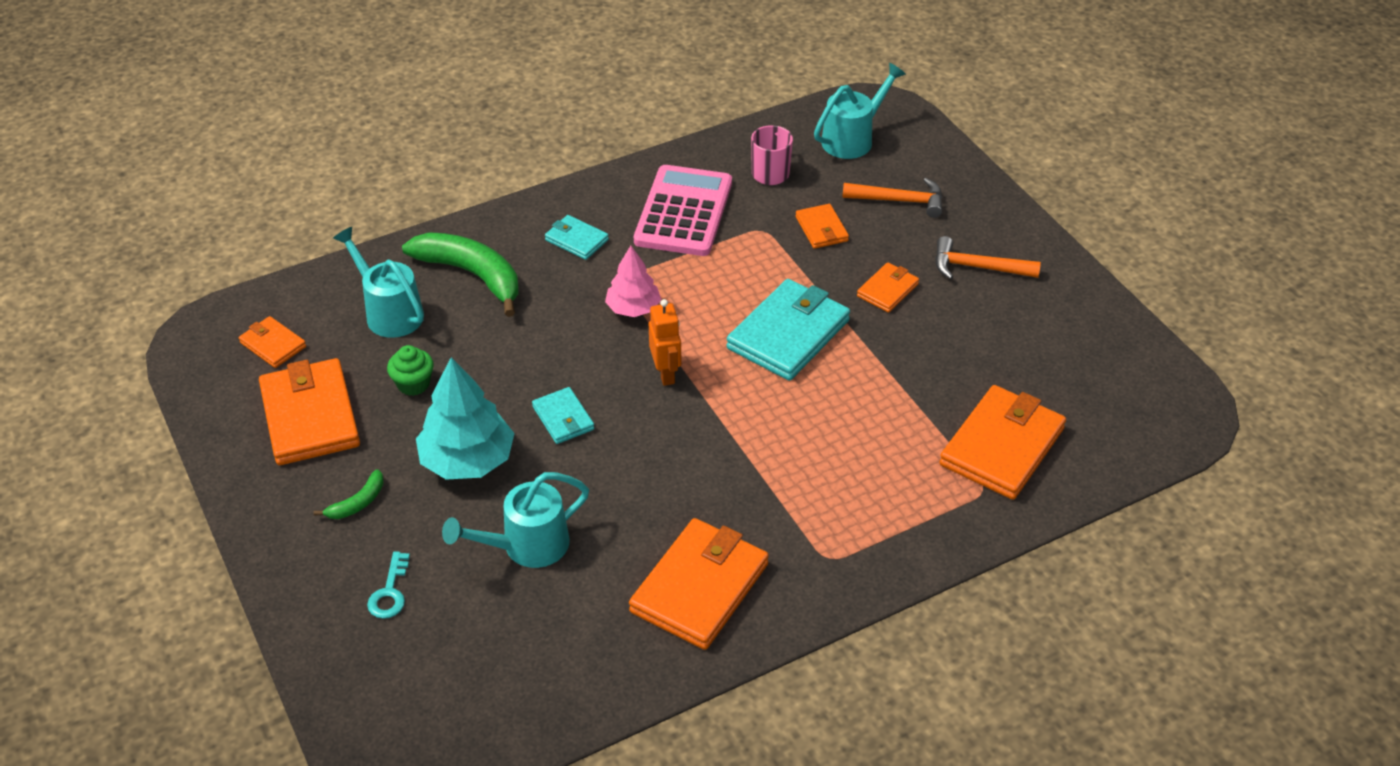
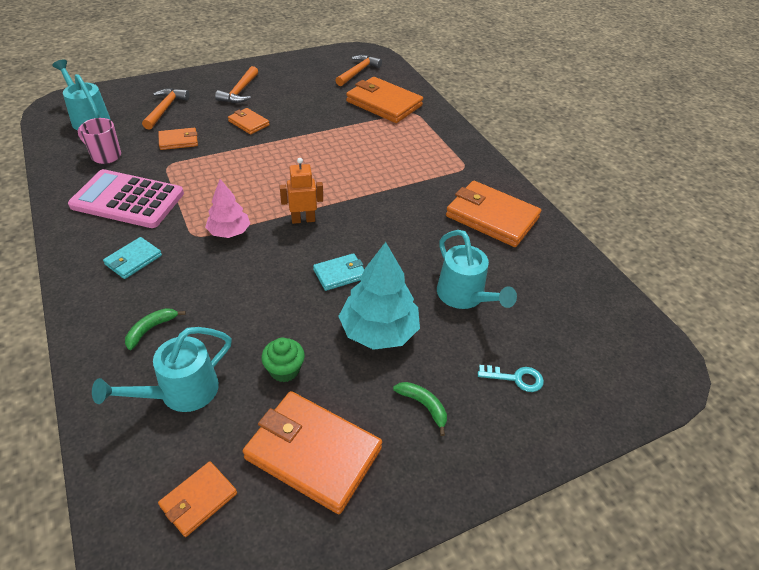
camera: 90 degrees left, 0 degrees up
orange wallet [259,358,360,465] -> orange wallet turned 45 degrees clockwise [243,391,382,514]
green banana [402,232,519,317] -> green banana [125,308,186,350], size x0.46
turquoise wallet [726,279,850,381] -> none
none -> orange hammer [335,55,382,86]

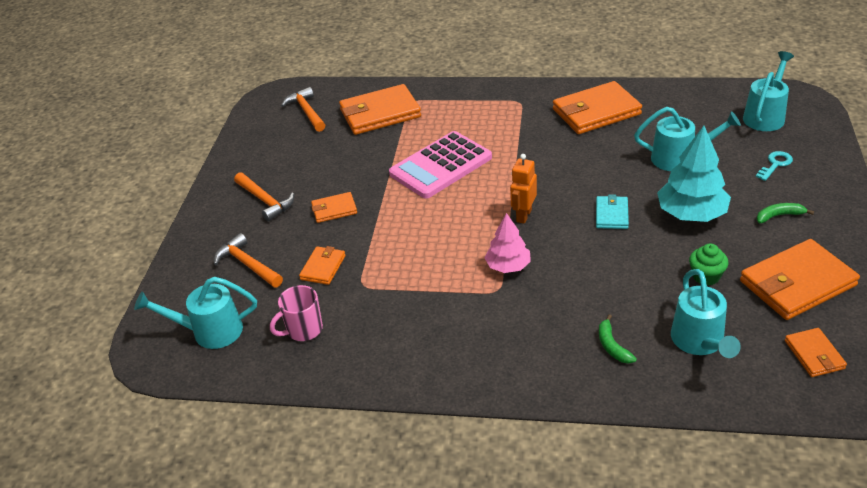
camera: 50 degrees left, 5 degrees down
pink calculator [68,169,184,228] -> pink calculator moved to [389,131,492,198]
turquoise wallet [103,237,162,279] -> none
none -> turquoise watering can [743,51,794,131]

